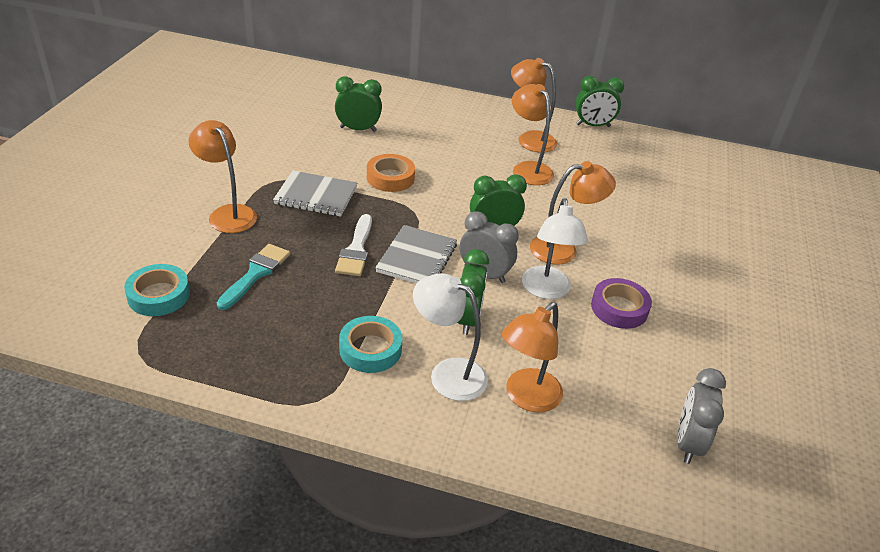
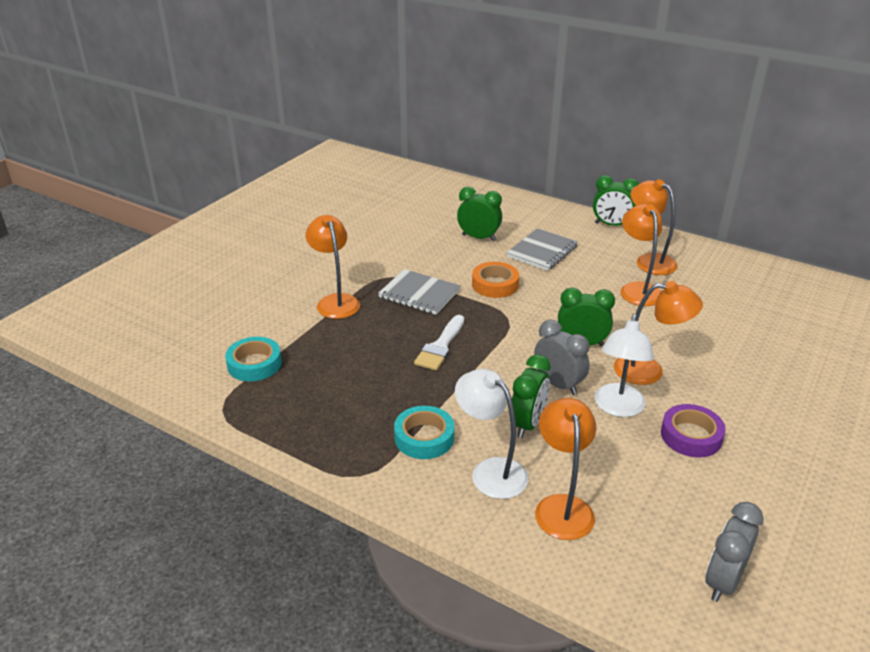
camera: 20 degrees right, 5 degrees down
turquoise brush [217,244,290,310] -> none
grey notebook [375,225,457,284] -> grey notebook moved to [506,228,578,271]
orange lamp [502,302,563,413] -> orange lamp turned 120 degrees clockwise [535,398,596,540]
green clock [575,76,624,127] -> green clock moved to [593,175,639,226]

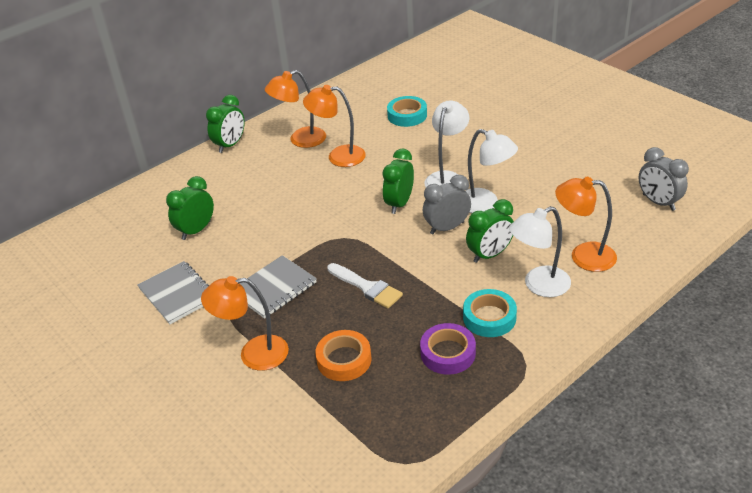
camera: 70 degrees left, 5 degrees up
turquoise tape [225,337,282,381] -> turquoise tape moved to [387,96,427,127]
orange tape [472,262,519,298] -> orange tape moved to [315,330,371,381]
grey notebook [506,228,578,271] -> grey notebook moved to [138,261,209,324]
green clock [512,354,551,438] -> green clock turned 105 degrees clockwise [466,199,514,263]
orange lamp [614,281,703,385] -> white lamp [425,100,469,187]
purple tape [661,404,726,457] -> purple tape moved to [420,323,476,375]

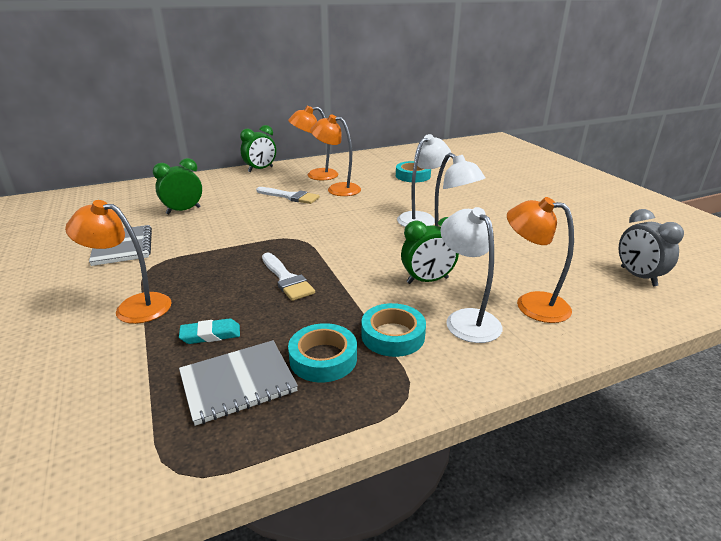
camera: 15 degrees right, 10 degrees down
grey notebook [240,255,317,319] -> grey notebook moved to [179,340,298,426]
orange tape [315,330,371,381] -> turquoise eraser [179,318,240,344]
green clock [382,149,414,214] -> none
purple tape [420,323,476,375] -> turquoise tape [288,323,357,382]
grey clock [423,175,471,235] -> none
white lamp [509,206,571,297] -> white lamp turned 75 degrees clockwise [440,207,502,343]
none -> white brush [256,187,320,204]

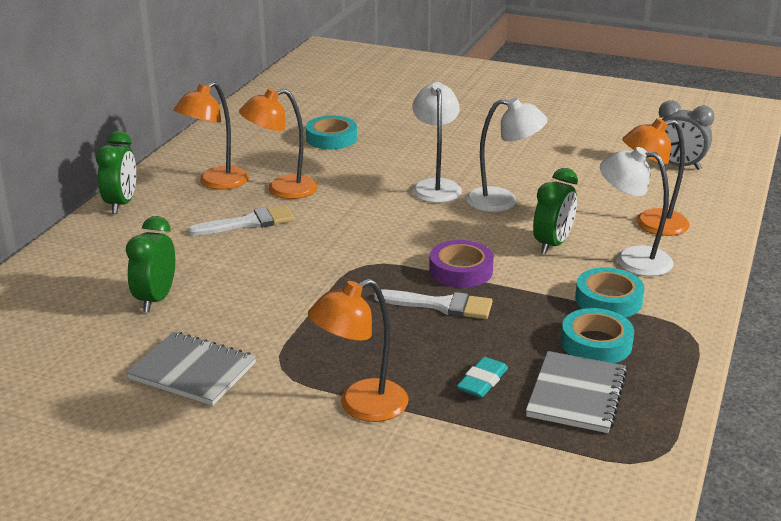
camera: 45 degrees left, 0 degrees up
none -> purple tape [429,240,494,288]

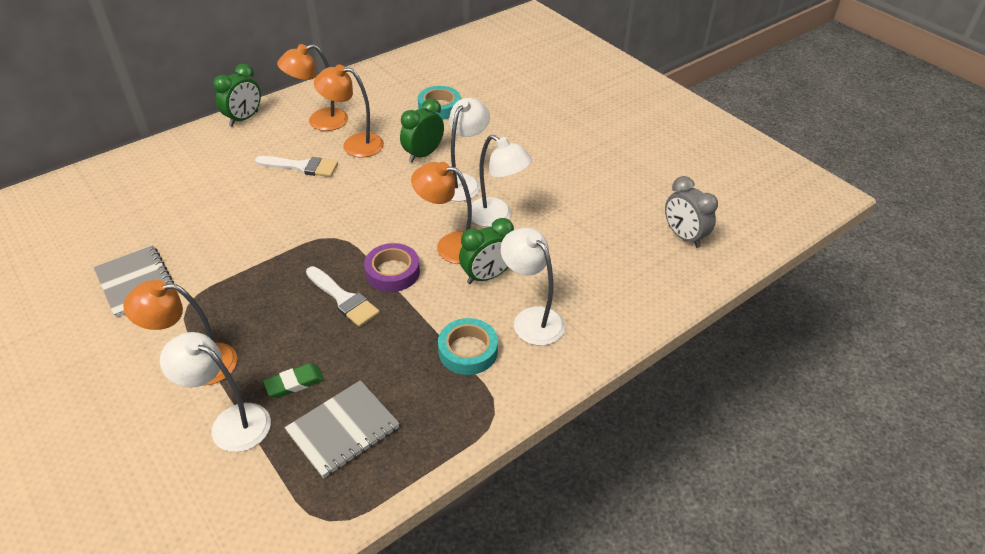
camera: 30 degrees right, 15 degrees up
green clock [126,216,175,312] -> green clock moved to [400,98,444,163]
turquoise eraser [457,357,508,398] -> green eraser [263,363,324,398]
turquoise tape [561,308,634,363] -> none
orange lamp [622,118,690,236] -> orange lamp moved to [411,162,472,264]
none -> white lamp [160,332,271,452]

